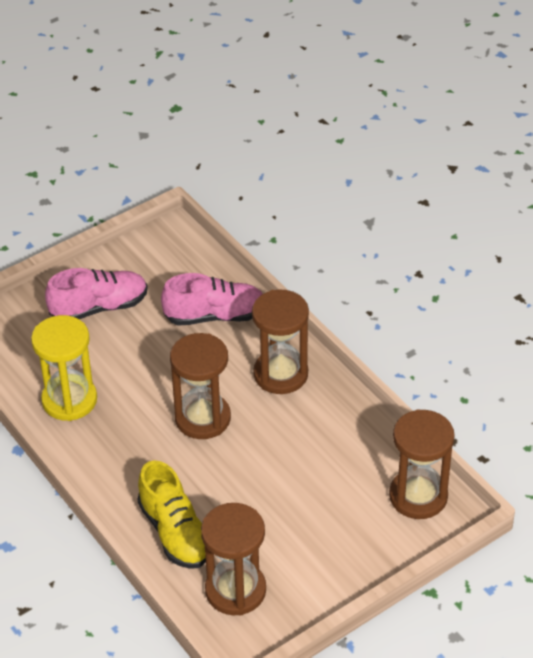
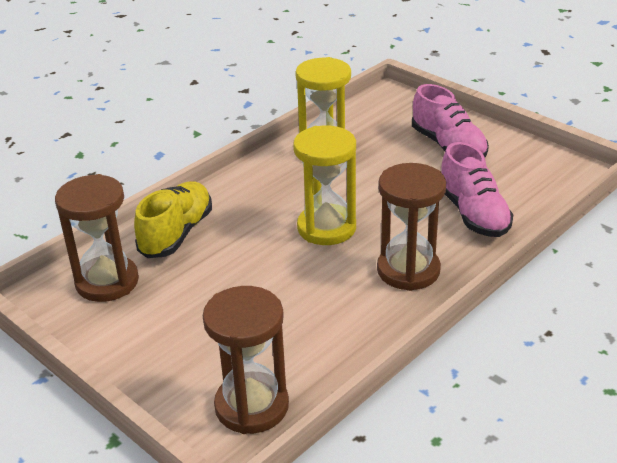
camera: 80 degrees right, 10 degrees down
yellow shoe [138,460,206,569] -> yellow shoe turned 150 degrees clockwise [134,181,212,258]
brown hourglass [170,333,231,439] -> yellow hourglass [293,126,356,245]

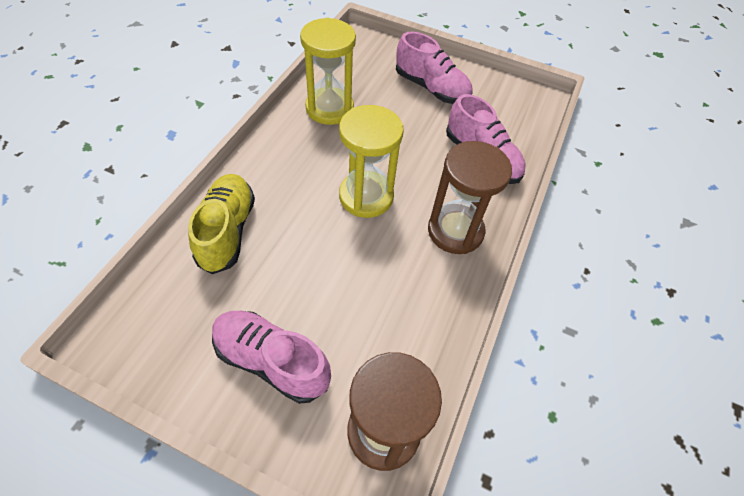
camera: 25 degrees left, 20 degrees up
brown hourglass [55,174,139,302] -> none
none -> pink shoe [212,311,331,404]

